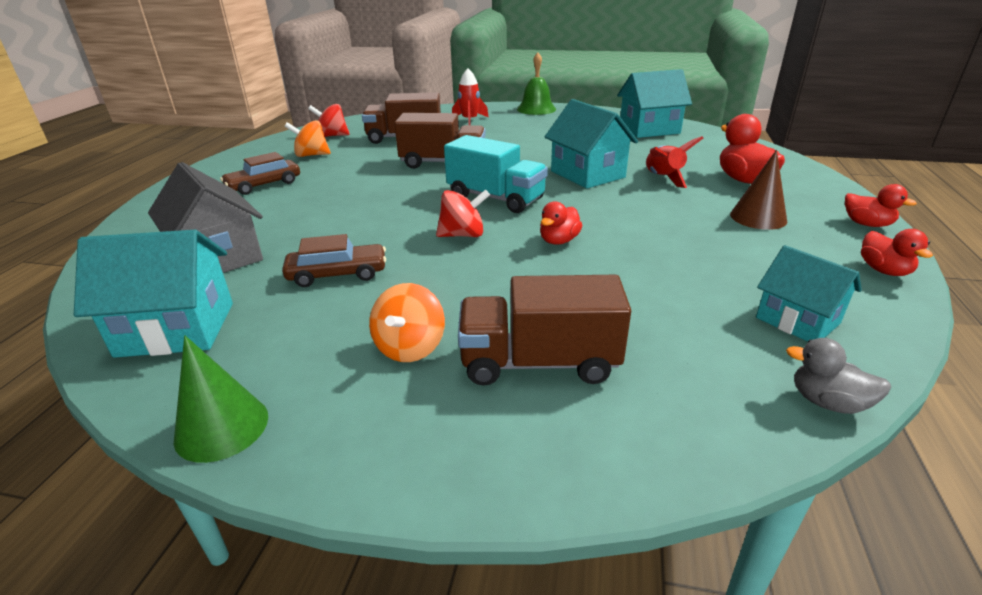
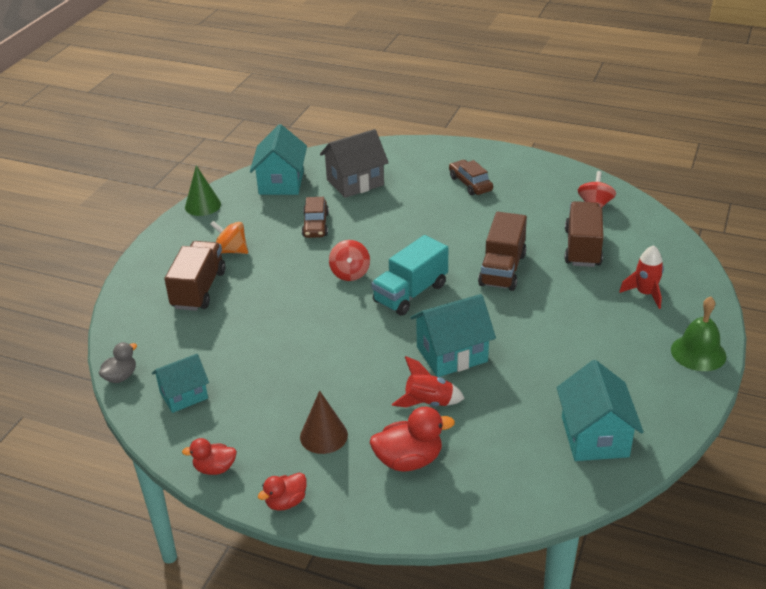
camera: 100 degrees right, 5 degrees up
orange spinning top [284,120,331,157] -> none
red duck [540,201,582,245] -> none

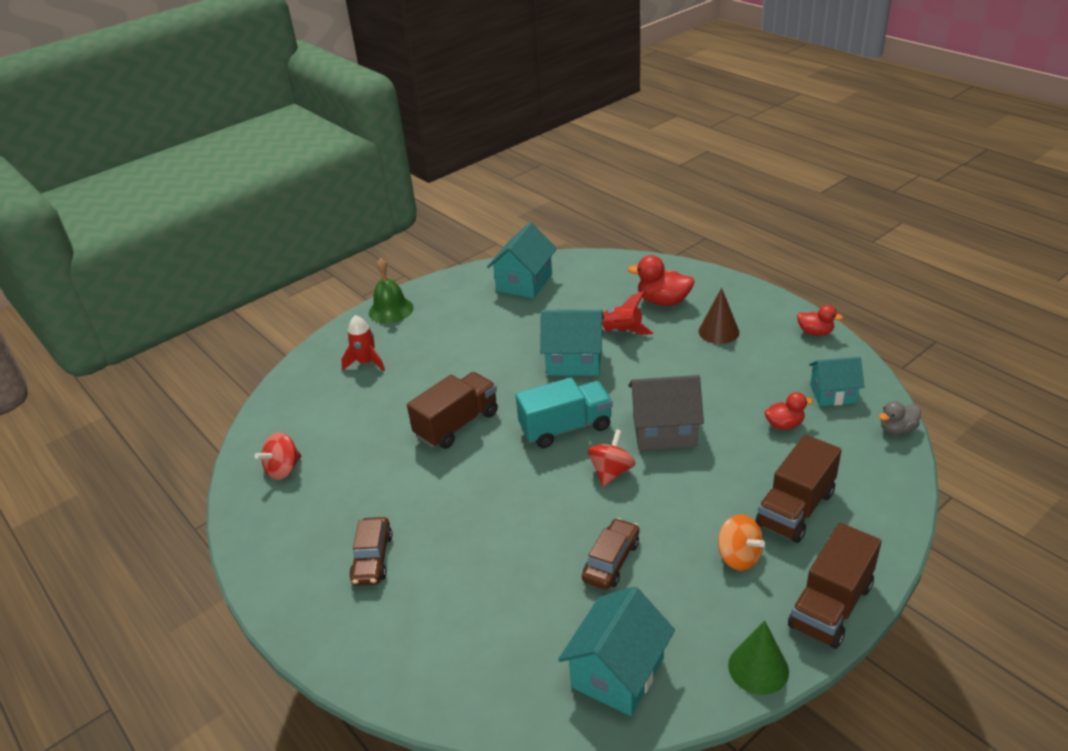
camera: 150 degrees left, 0 degrees up
red duck [257,472,307,511] -> red duck moved to [764,392,813,430]
grey house [320,129,389,198] -> grey house moved to [628,375,704,451]
brown truck [564,201,603,267] -> brown truck moved to [788,523,882,649]

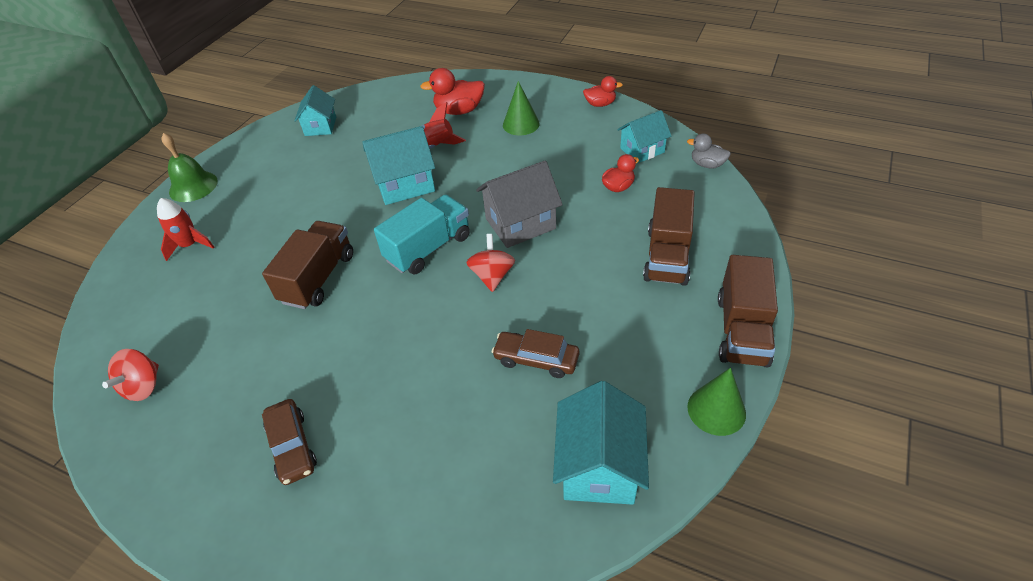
camera: 25 degrees left, 10 degrees up
turquoise house [487,222,557,298] -> turquoise house [294,85,336,136], size x0.67
brown car [582,518,639,590] -> brown car turned 75 degrees counterclockwise [492,329,579,378]
brown cone [699,288,739,344] -> green cone [503,81,540,135]
orange spinning top [718,515,765,570] -> none
grey duck [879,401,921,435] -> grey duck turned 75 degrees clockwise [687,133,731,168]

